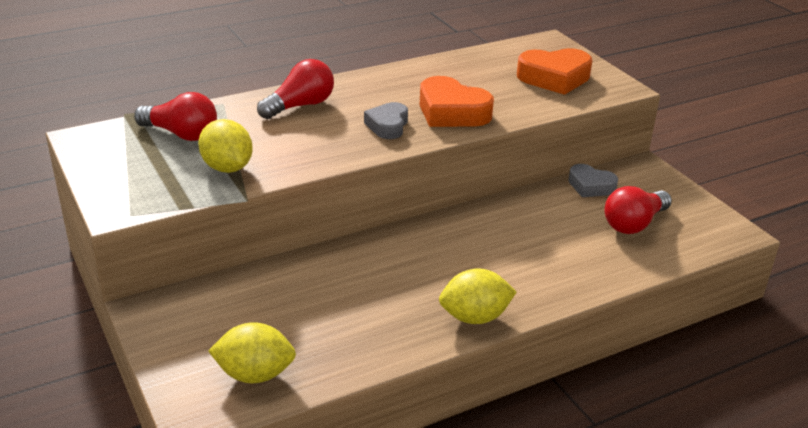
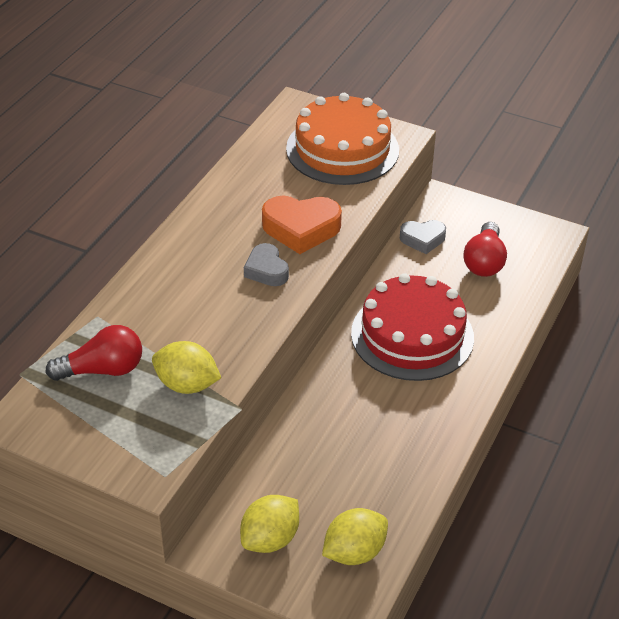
camera: 35 degrees left, 10 degrees up
red light bulb [257,59,334,119] -> none
yellow lemon [439,268,517,324] -> yellow lemon moved to [240,495,299,553]
orange heart [517,48,593,95] -> orange cake [286,93,399,185]
none -> red cake [351,273,474,381]

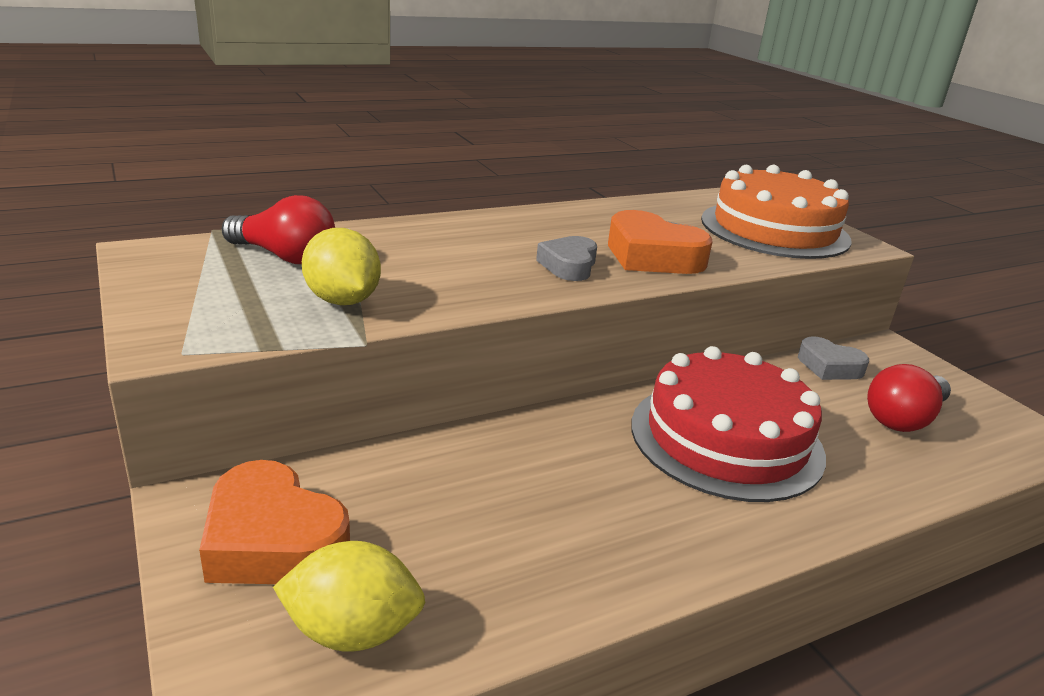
camera: 35 degrees right, 15 degrees down
yellow lemon [240,495,299,553] -> orange heart [199,460,350,584]

